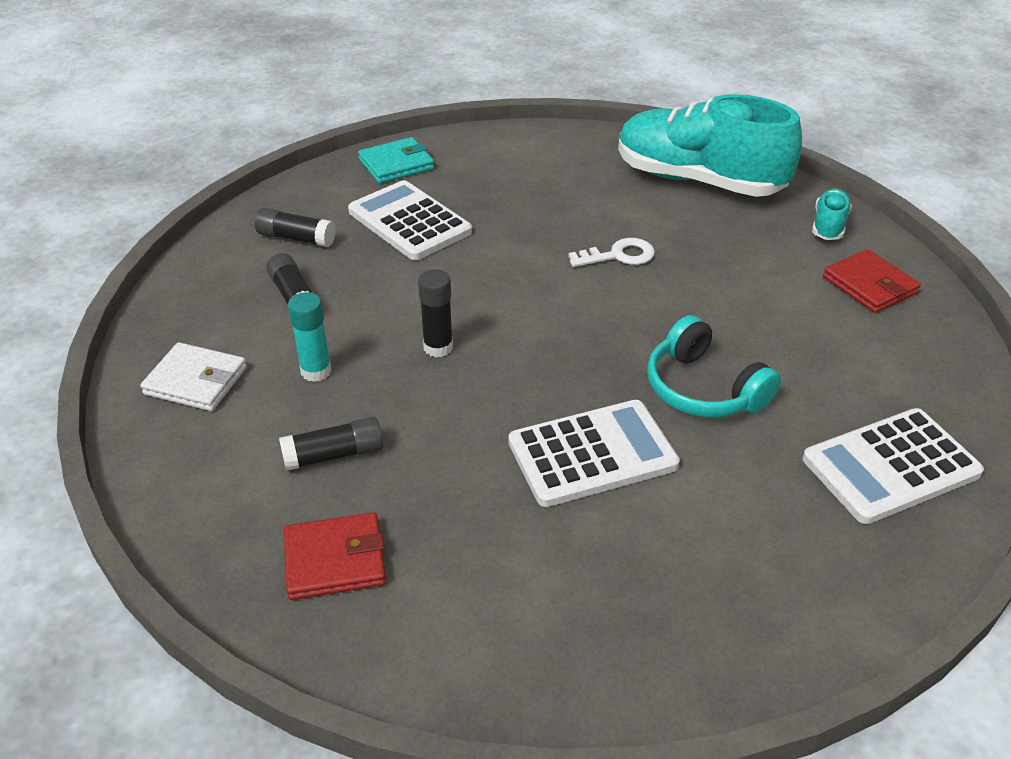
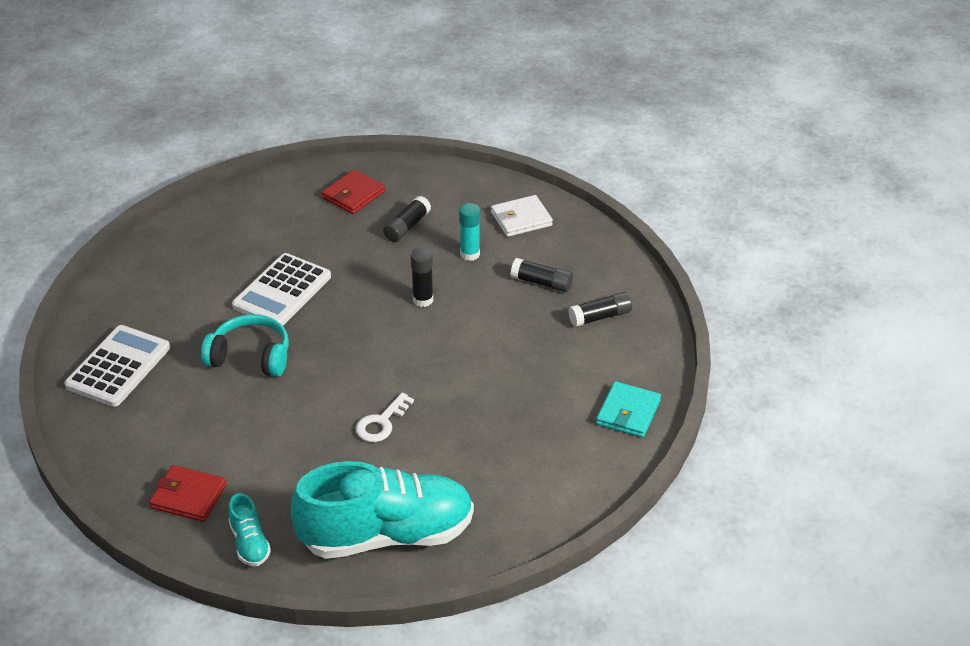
camera: 140 degrees right, 0 degrees up
white calculator [348,180,472,260] -> none

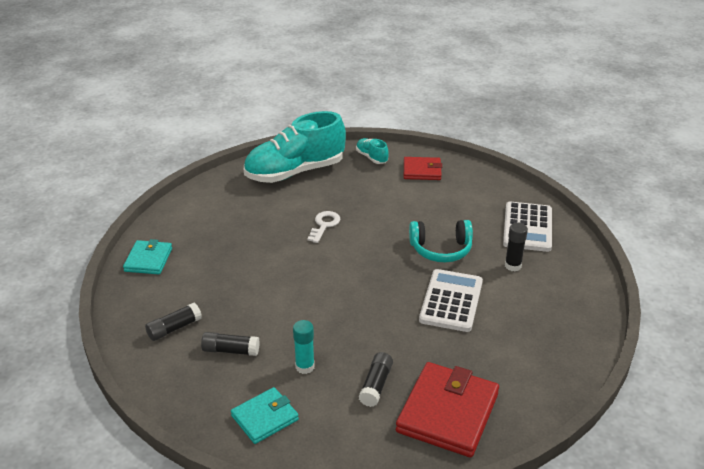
camera: 165 degrees right, 5 degrees down
red wallet [322,169,385,214] -> red wallet [396,362,499,458], size x1.73
black glue stick [411,248,433,307] -> black glue stick moved to [505,223,528,271]
white wallet [491,195,553,237] -> turquoise wallet [231,387,299,444]

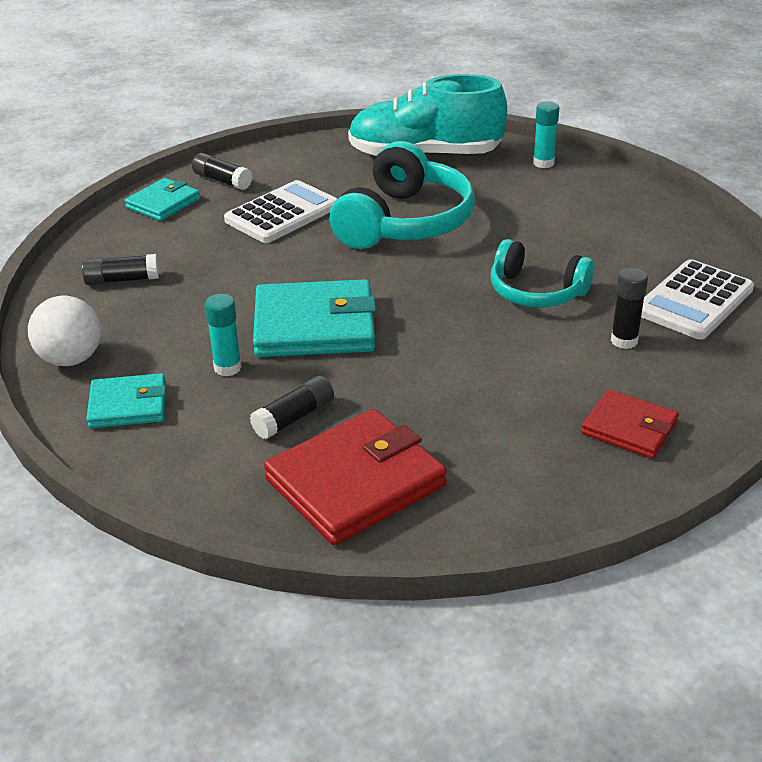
camera: 30 degrees right, 0 degrees up
black glue stick [201,332,260,356] -> black glue stick moved to [192,153,252,190]
white key [307,211,340,243] -> turquoise headphones [330,141,475,249]
turquoise shoe [356,138,389,164] -> turquoise glue stick [533,102,559,168]
red wallet [404,157,442,180] -> red wallet moved to [581,389,679,459]
white calculator [419,269,483,332] -> white calculator moved to [224,180,337,243]
none -> white ball [28,296,101,366]
none -> turquoise wallet [253,279,376,357]

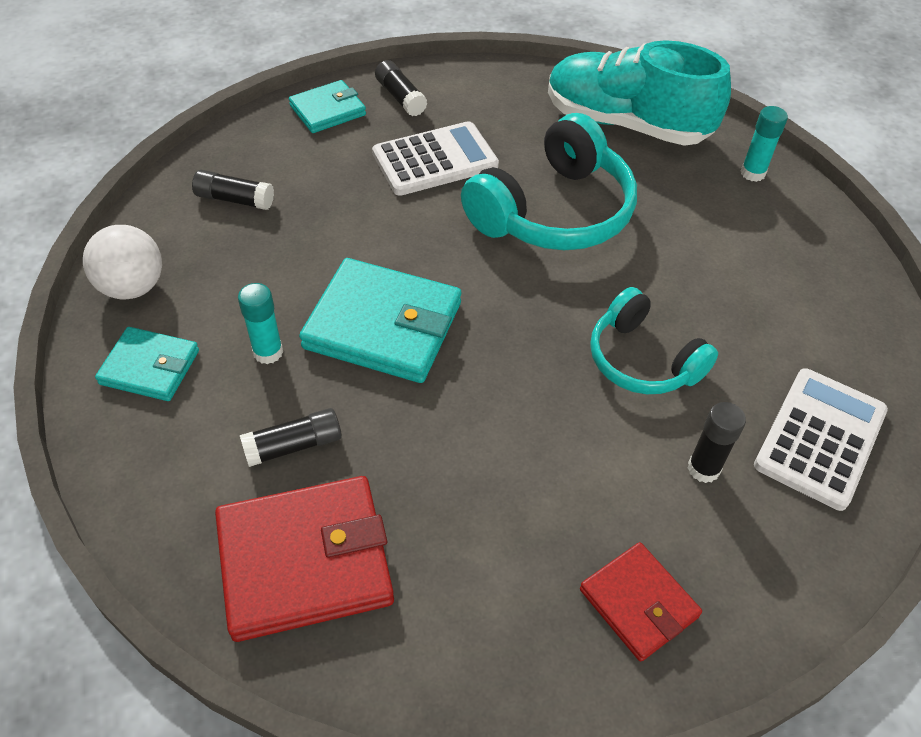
camera: 20 degrees right, 15 degrees up
white calculator [641,259,754,340] -> white calculator turned 150 degrees clockwise [754,368,888,511]

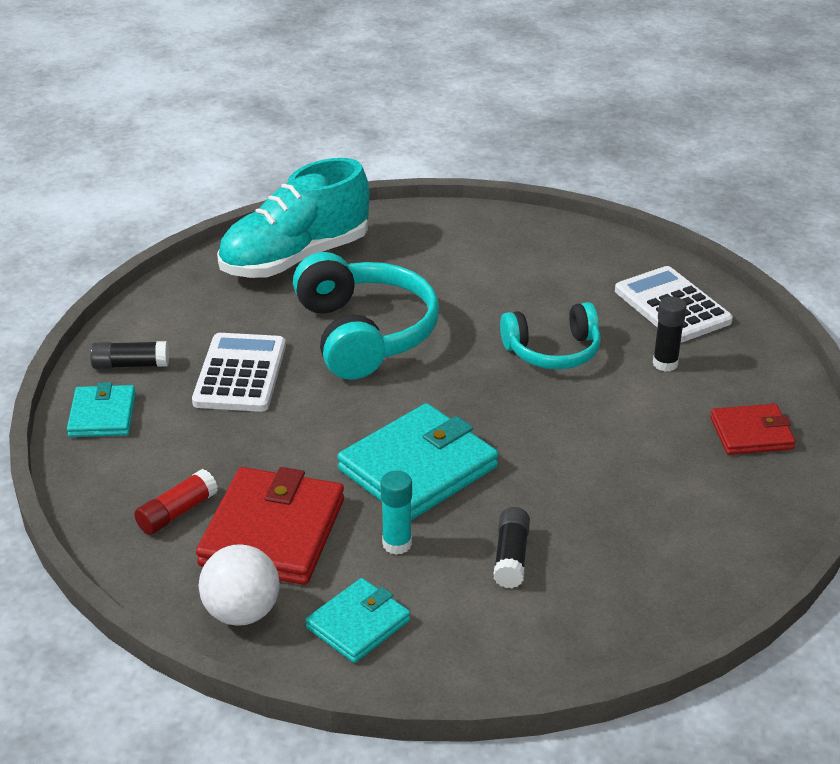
camera: 60 degrees left, 15 degrees down
black glue stick [192,170,274,210] -> red glue stick [134,469,218,535]
red wallet [215,476,394,642] -> red wallet moved to [196,467,344,585]
turquoise glue stick [741,106,788,182] -> none

